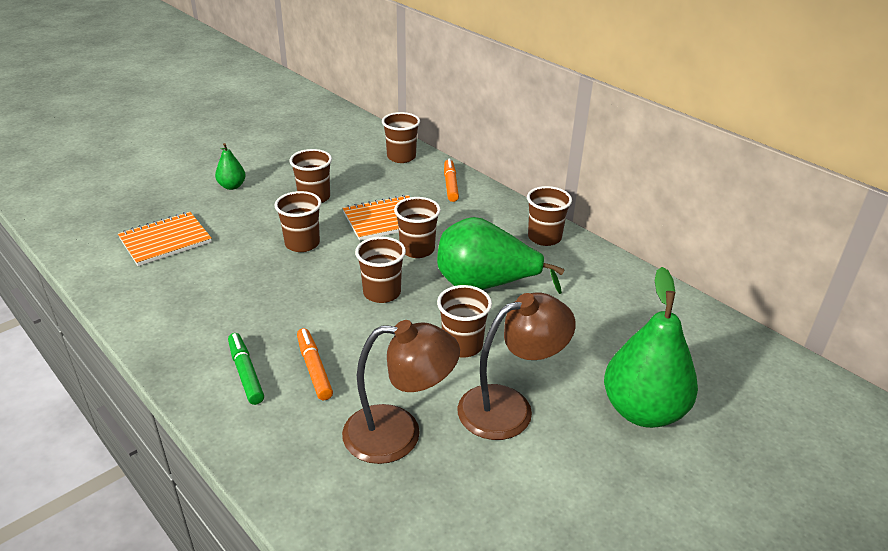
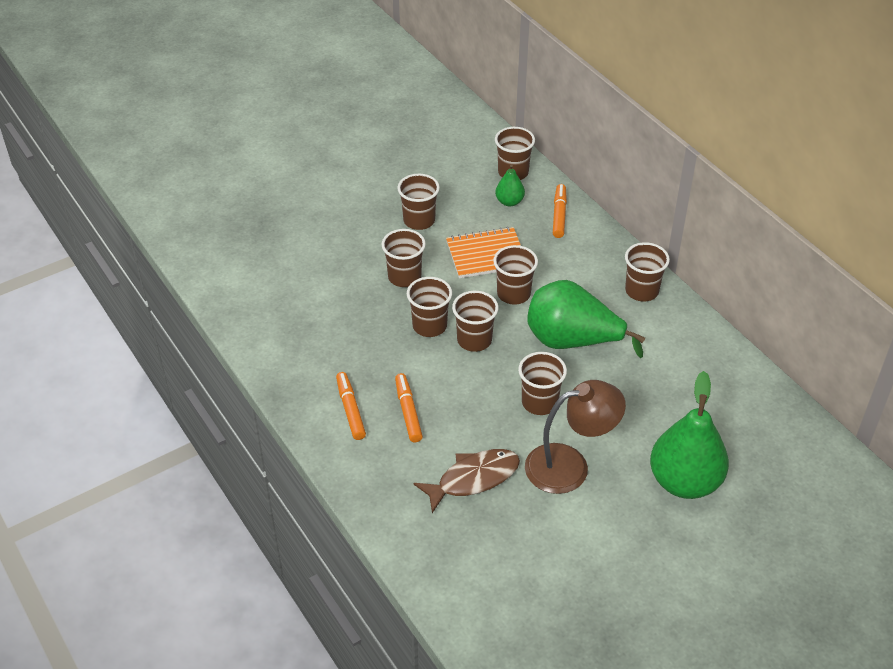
camera: 10 degrees right, 10 degrees up
orange notebook [118,212,212,266] -> none
green pear [215,143,246,190] -> green pear moved to [495,165,525,207]
green marker [228,333,264,405] -> orange marker [336,372,366,440]
brown lamp [342,320,460,464] -> brown fish [414,449,520,513]
none -> brown cup [407,277,452,337]

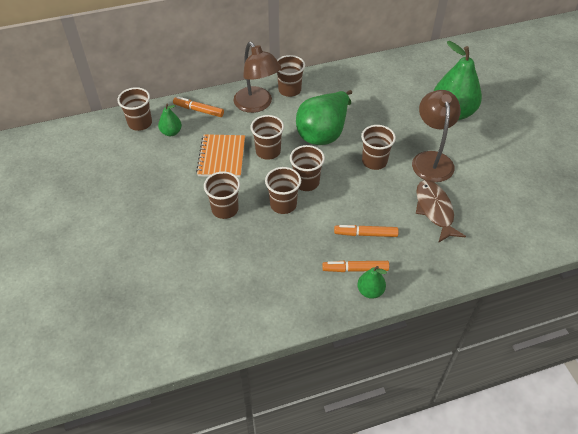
camera: 75 degrees left, 5 degrees up
brown cup [397,174,440,230] -> none
none -> brown lamp [234,42,281,113]
none -> green pear [357,266,387,299]

